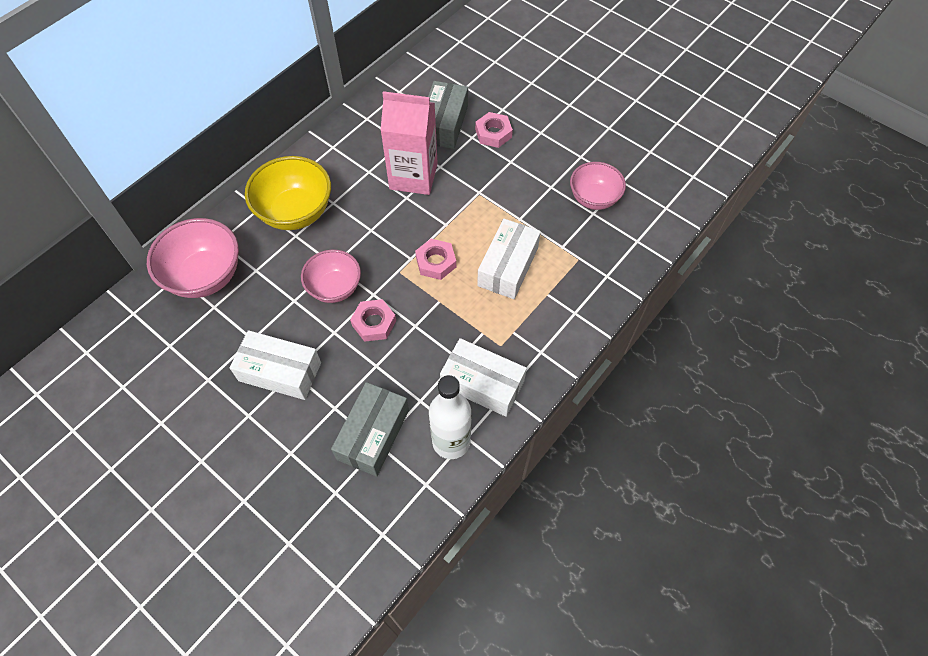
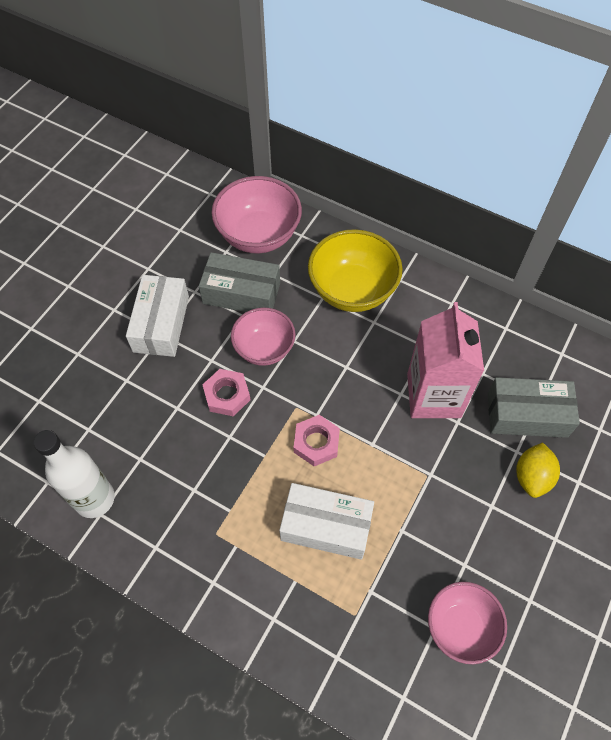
camera: 80 degrees right, 0 degrees up
grey box [331,382,409,476] -> grey box moved to [199,252,280,312]
white box [440,338,527,417] -> none
pink nut [475,112,513,148] -> yellow lemon [516,442,560,498]

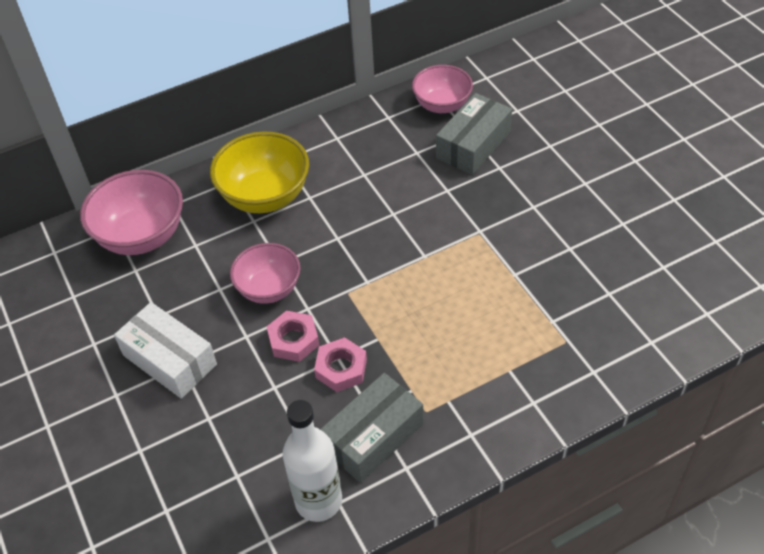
camera: 55 degrees left, 10 degrees down
grey box [199,252,280,312] -> grey box moved to [320,373,423,483]
white box [279,483,374,560] -> none
pink nut [294,415,340,466] -> pink nut moved to [314,337,367,392]
pink carton [407,302,484,418] -> none
pink bowl [428,582,507,664] -> pink bowl moved to [412,65,473,113]
yellow lemon [516,442,560,498] -> none

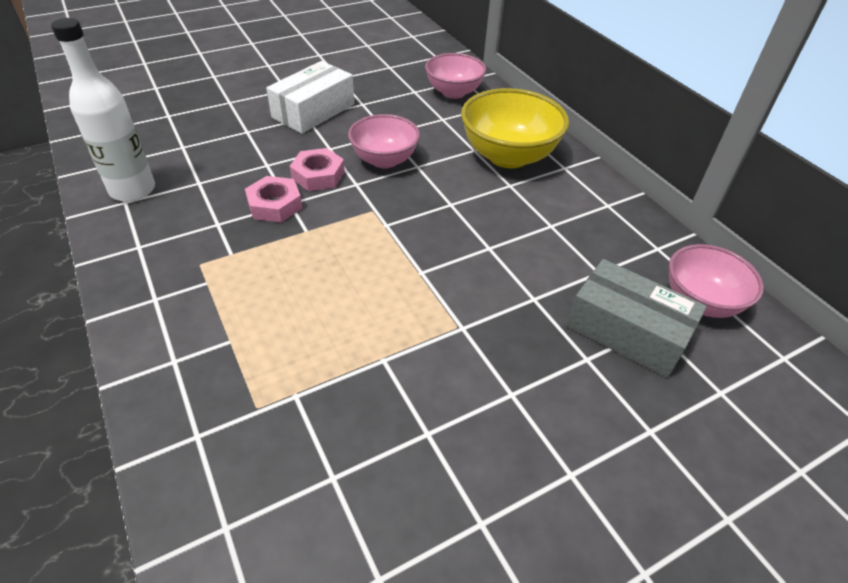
camera: 85 degrees right, 5 degrees down
pink bowl [80,170,183,255] -> pink bowl [425,53,486,99], size x0.66
grey box [320,373,423,483] -> none

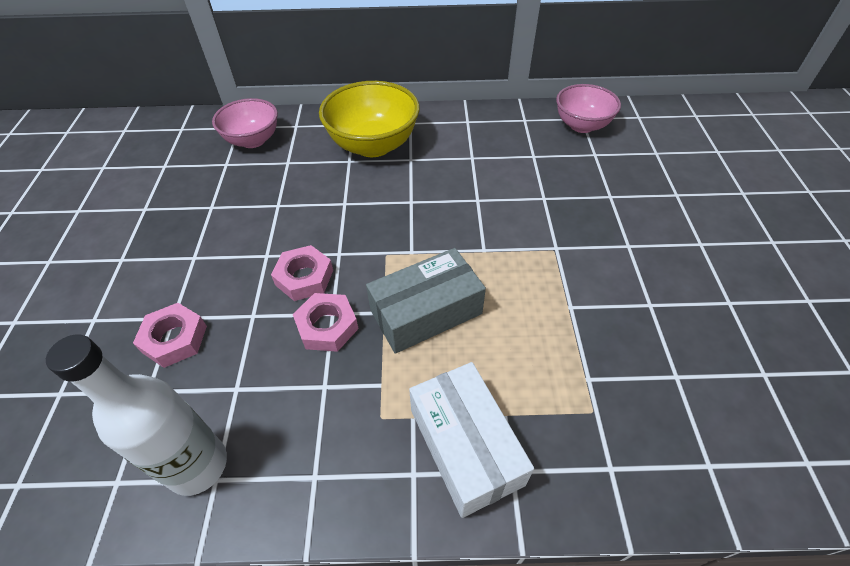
camera: 60 degrees left, 5 degrees up
white box [266,61,354,134] -> white box moved to [409,362,534,518]
pink bowl [348,114,420,169] -> none
grey box [566,259,707,378] -> grey box moved to [366,248,486,354]
none -> pink nut [133,303,207,368]

